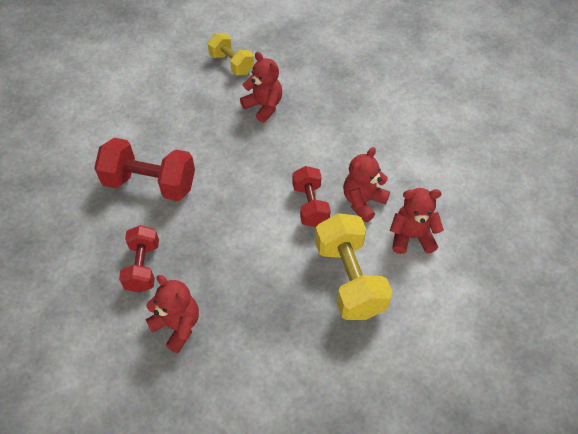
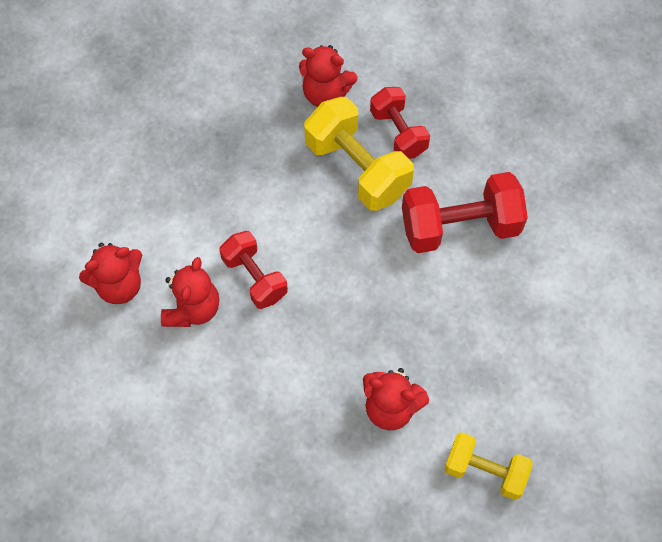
camera: 155 degrees right, 10 degrees up
yellow dumbbell [315,213,393,320] -> yellow dumbbell moved to [304,97,414,211]

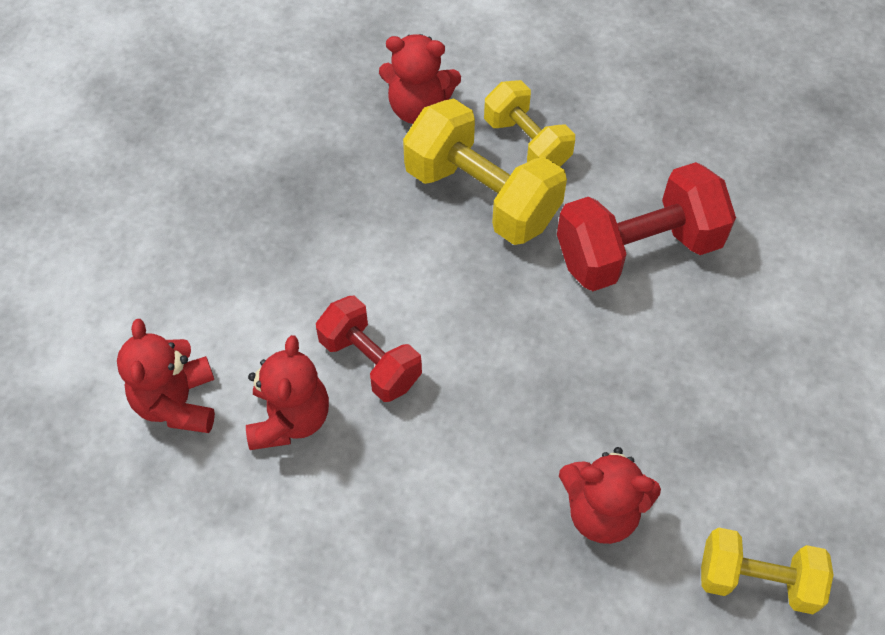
camera: 10 degrees left, 5 degrees down
red teddy bear [79,243,142,304] -> red teddy bear turned 120 degrees clockwise [117,319,215,433]
red dumbbell [370,87,430,159] -> yellow dumbbell [484,80,575,167]

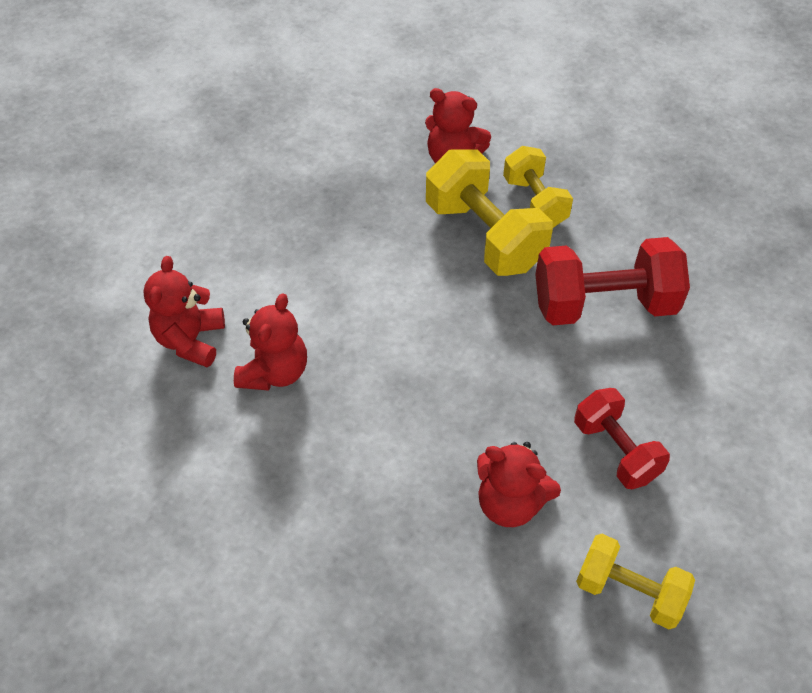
camera: 15 degrees right, 5 degrees down
red dumbbell [316,296,422,402] -> red dumbbell moved to [574,388,670,489]

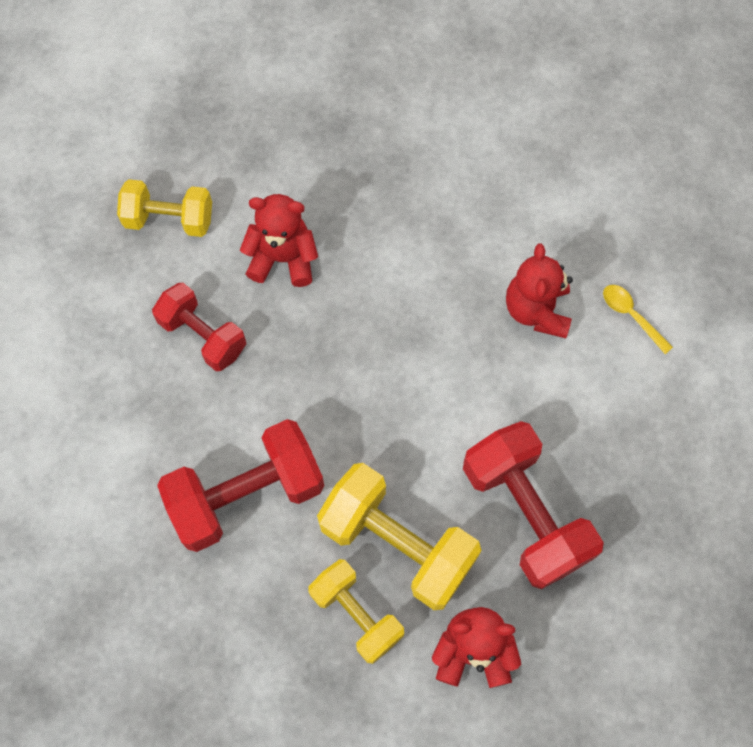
camera: 160 degrees right, 15 degrees up
red teddy bear [143,256,225,367] -> yellow spoon [603,285,673,354]
none -> red dumbbell [463,421,604,589]

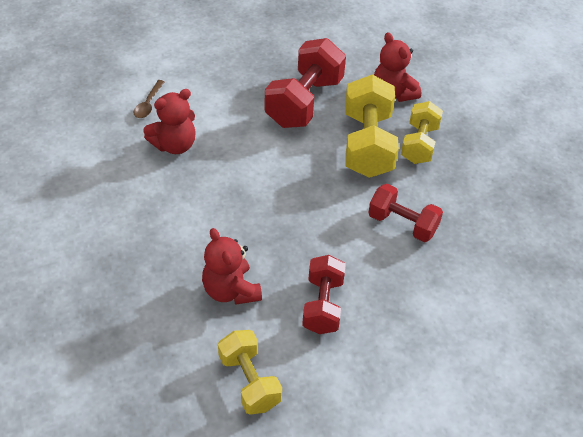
camera: 125 degrees left, 20 degrees down
red dumbbell [157,419,324,552] -> red dumbbell [368,184,443,242], size x0.63
yellow spoon [603,285,673,354] -> brown spoon [134,80,164,118]

